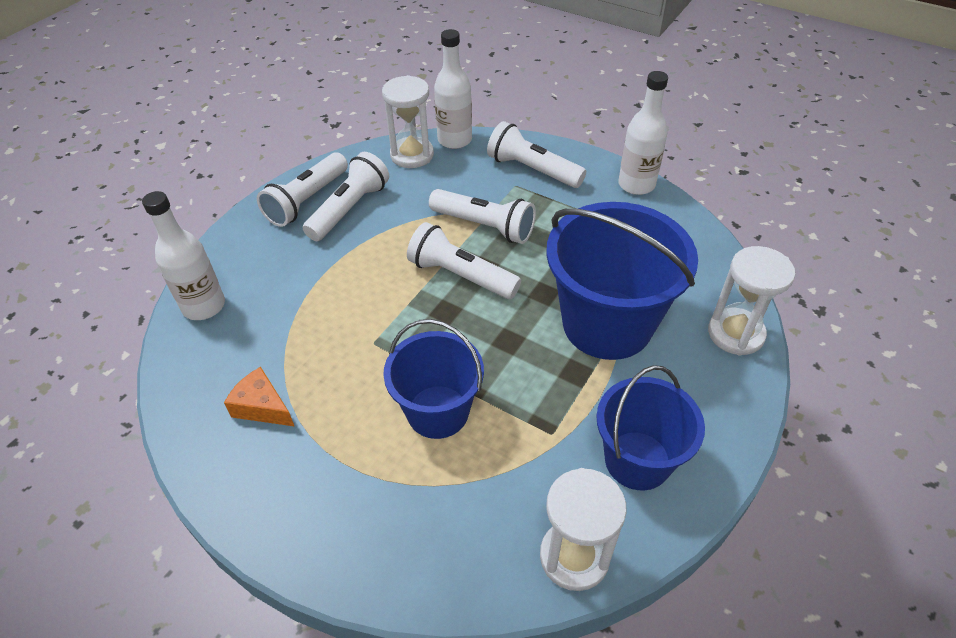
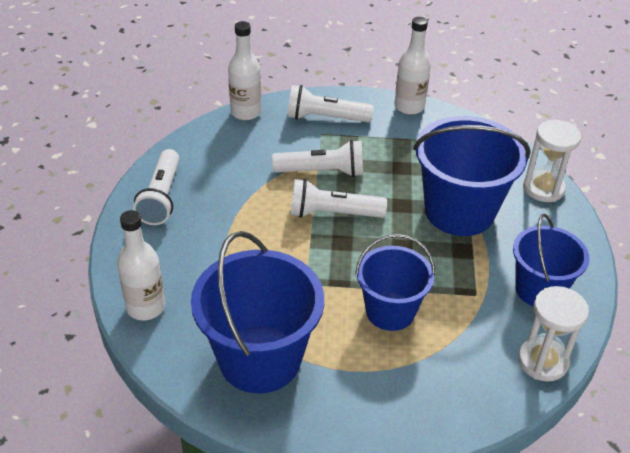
camera: 30 degrees left, 5 degrees down
orange cheese [224,367,295,427] -> blue bucket [191,231,324,393]
white flashlight [303,152,389,241] -> none
white hourglass [382,75,434,168] -> none

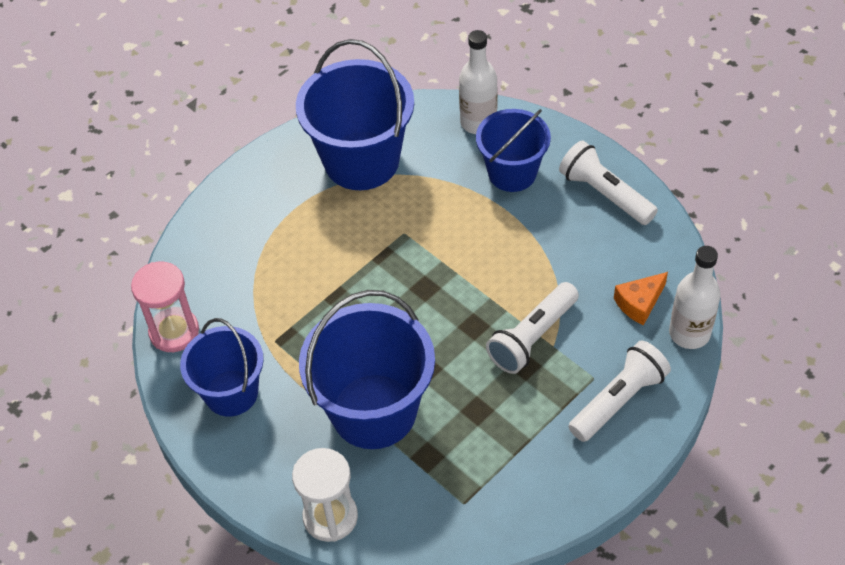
camera: 135 degrees right, 10 degrees up
white flashlight [291,179,387,218] -> none
blue bucket [355,234,435,331] -> blue bucket moved to [476,109,551,192]
white bottle [395,17,431,115] -> none
white hourglass [518,286,589,382] -> pink hourglass [131,262,199,352]
none -> orange cheese [614,272,668,325]

